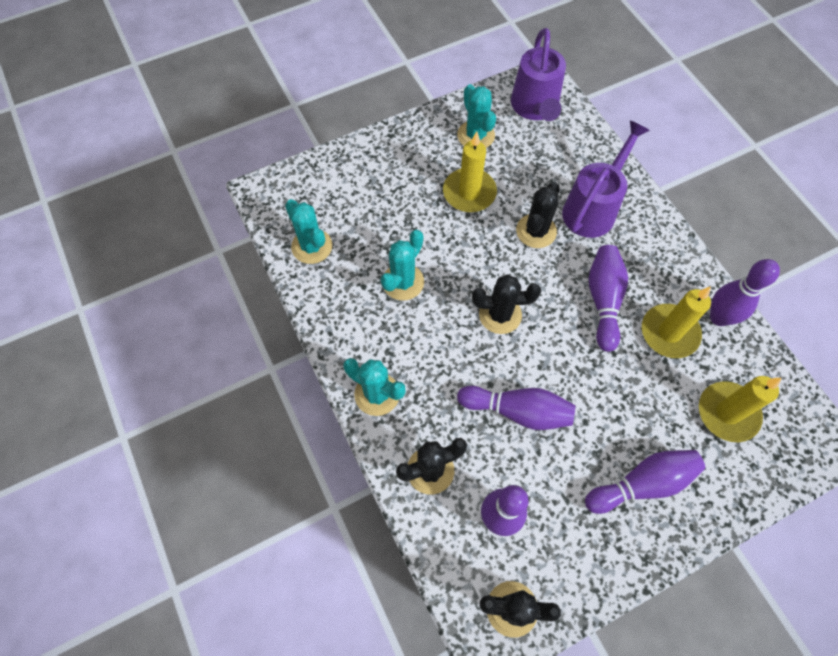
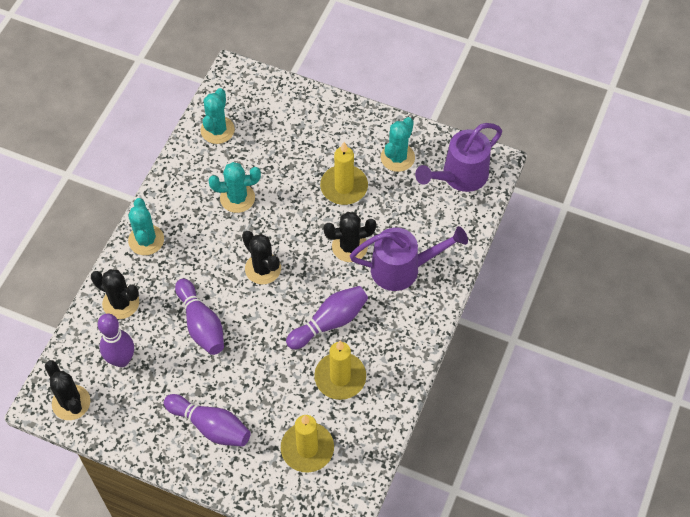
camera: 50 degrees right, 5 degrees down
purple bowling pin [710,259,780,326] -> none

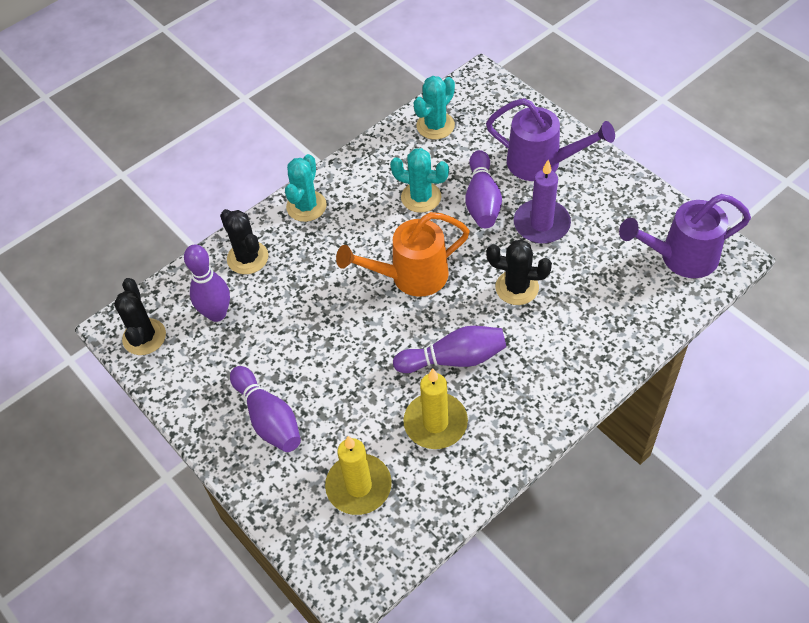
camera: 30 degrees right, 5 degrees down
purple bowling pin [175,279,224,355] -> purple bowling pin moved to [465,150,502,228]
black cactus [242,231,281,284] -> orange watering can [336,212,470,297]
yellow candle [320,142,368,205] -> purple candle [514,160,571,244]
purple watering can [350,226,468,291] -> purple watering can moved to [486,98,615,181]
turquoise cactus [380,117,415,172] -> none

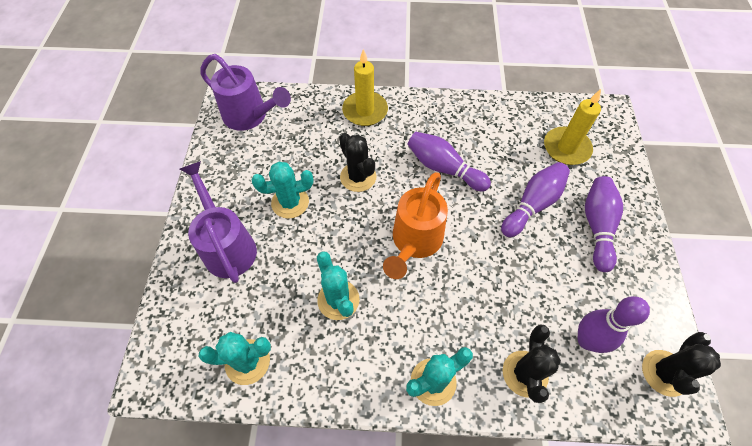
camera: 140 degrees left, 5 degrees up
orange watering can [336,212,470,297] -> orange watering can turned 90 degrees clockwise [383,172,448,279]
yellow candle [403,368,468,449] -> yellow candle moved to [342,49,388,126]
purple bowling pin [465,150,502,228] -> purple bowling pin moved to [501,162,570,237]
purple candle [514,160,571,244] -> turquoise cactus [251,162,314,219]

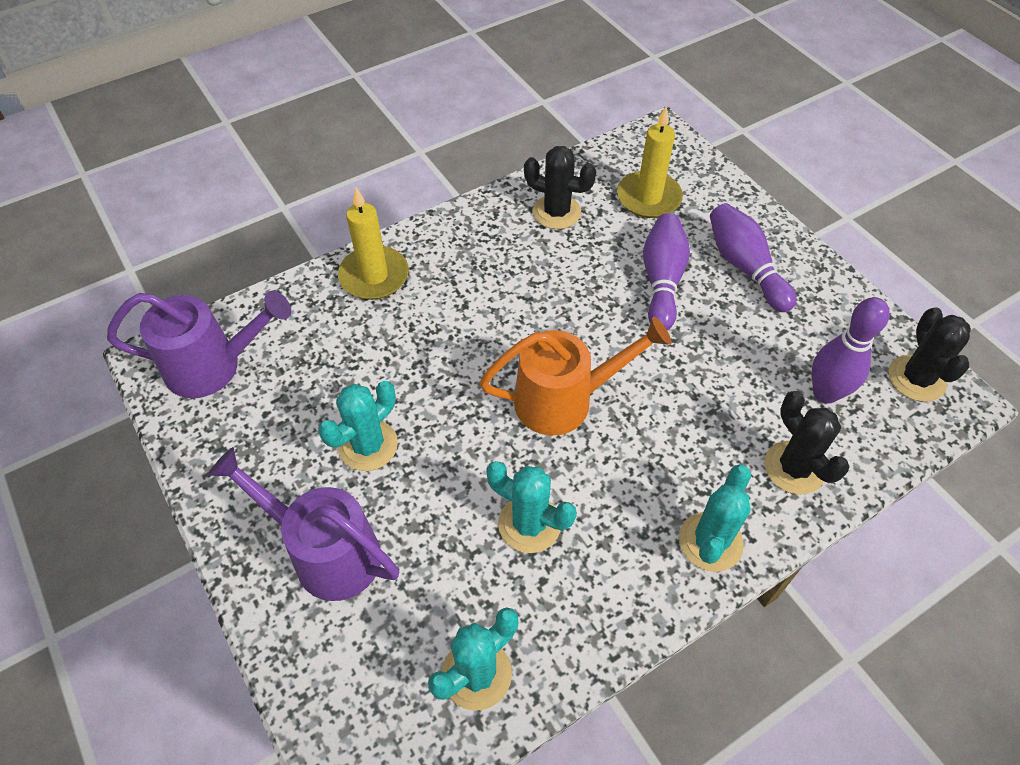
camera: 35 degrees left, 5 degrees down
black cactus [339,133,377,192] -> black cactus moved to [524,146,596,229]
orange watering can [383,172,448,279] -> orange watering can turned 90 degrees counterclockwise [480,316,671,436]
purple bowling pin [407,132,491,191] -> none

